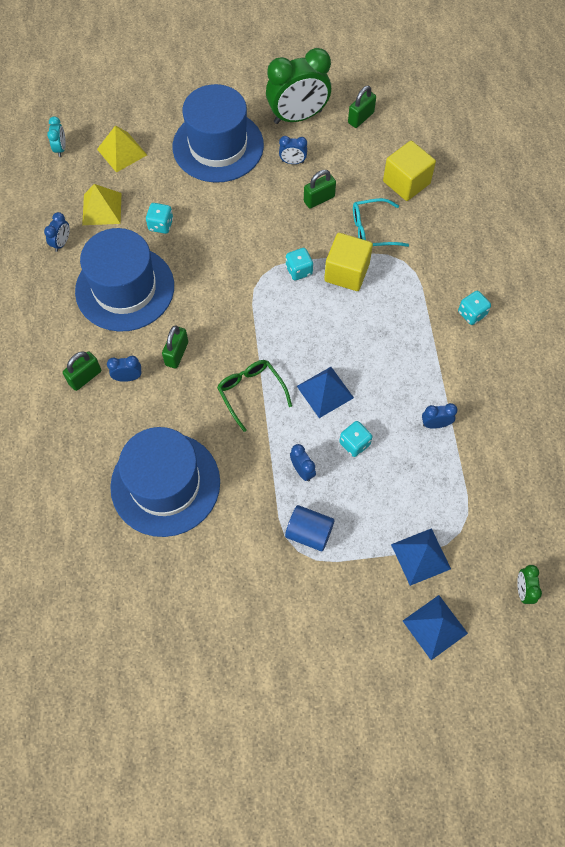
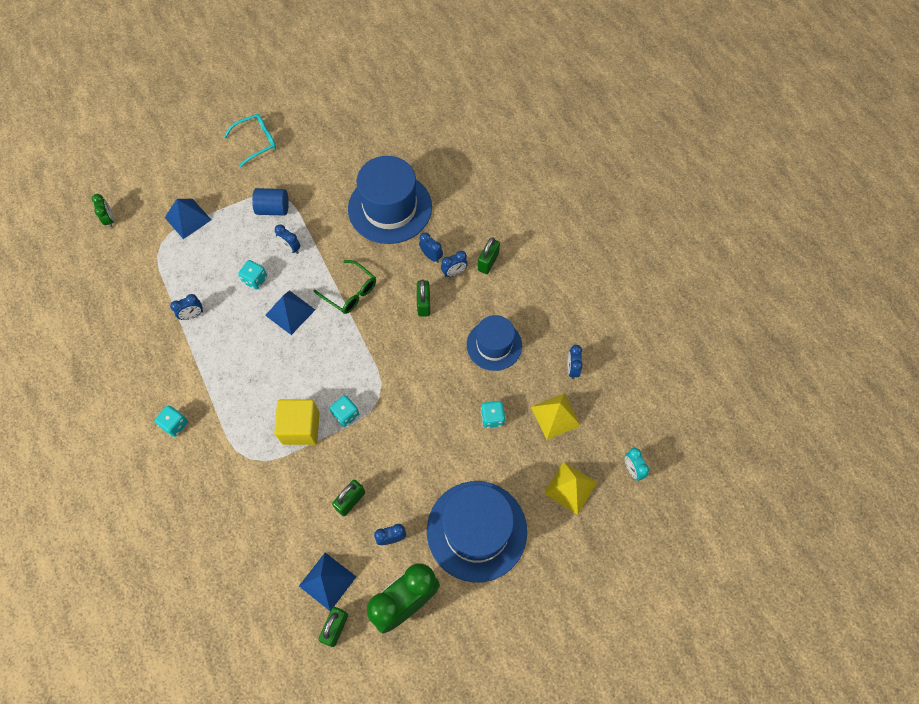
camera: 160 degrees right, 0 degrees up
blue hat [75,228,174,332] -> blue hat [467,315,522,371], size x0.61
turquoise glasses [353,198,409,247] -> turquoise glasses moved to [224,114,276,167]
yellow cube [383,141,436,201] -> none
blue pyramid [403,595,468,660] -> blue pyramid moved to [299,553,356,611]
none -> blue clock [419,232,443,263]

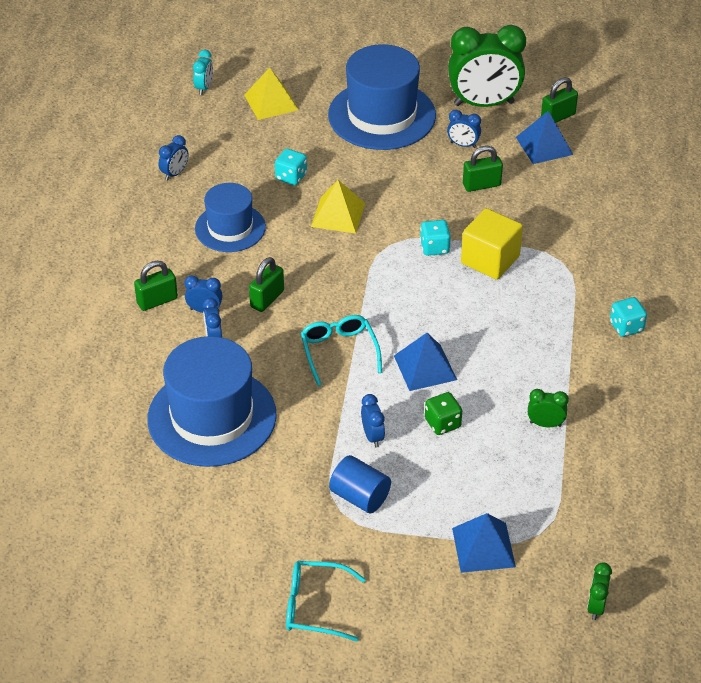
camera: 145 degrees left, 20 degrees down
blue clock [170,294,203,320] -> green clock [528,389,569,427]
turquoise dice [238,260,267,290] -> green dice [425,392,462,435]
green glasses [314,260,376,314] -> turquoise glasses [301,315,382,386]
yellow pyramid [531,393,581,440] -> yellow pyramid moved to [311,180,365,233]

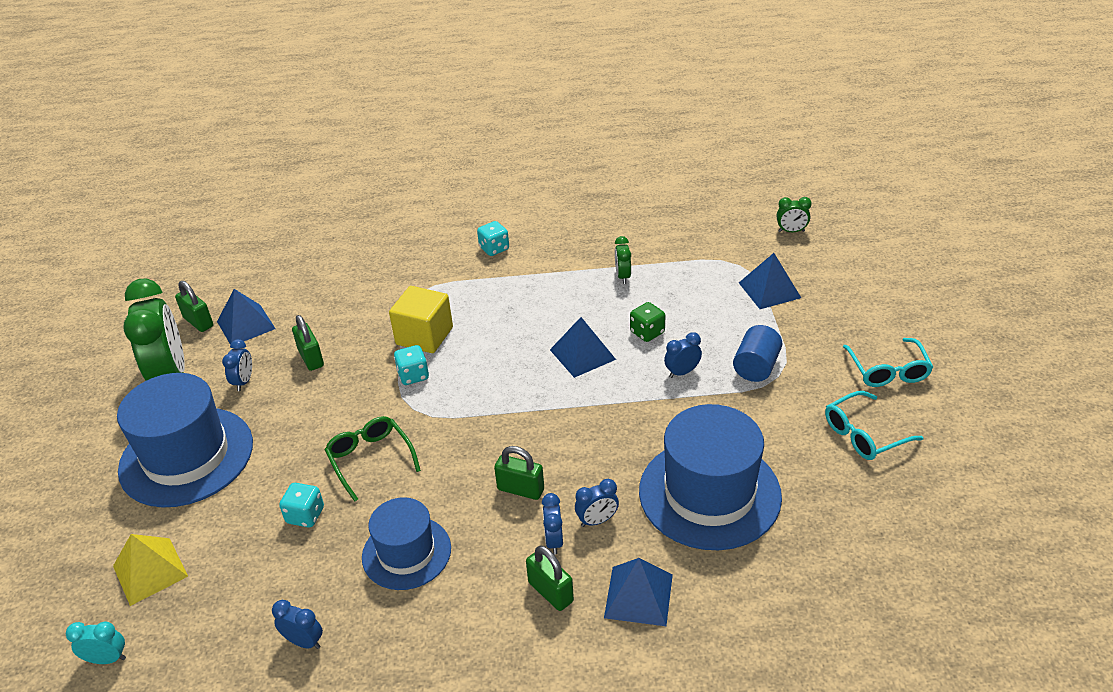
camera: 100 degrees left, 5 degrees down
turquoise glasses [301,315,382,386] -> turquoise glasses moved to [825,391,924,460]
yellow pyramid [311,180,365,233] -> green glasses [325,416,421,502]
none -> blue pyramid [604,558,673,626]

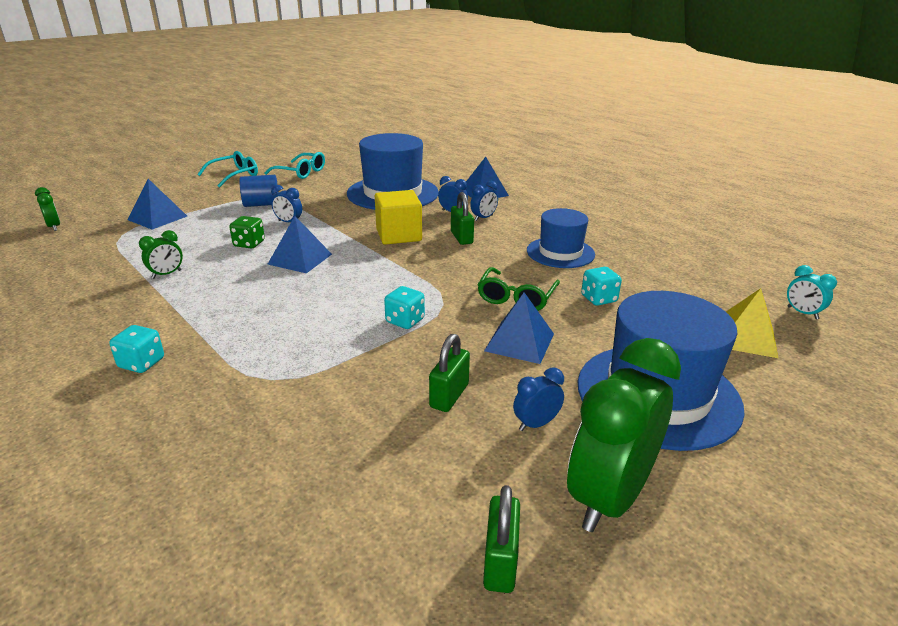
camera: 130 degrees left, 10 degrees down
blue pyramid [217,289,276,344] -> blue pyramid moved to [484,292,554,364]
blue clock [272,600,323,649] -> none
yellow cube [389,286,453,353] -> yellow cube moved to [375,190,422,245]
green padlock [526,545,574,611] -> none

